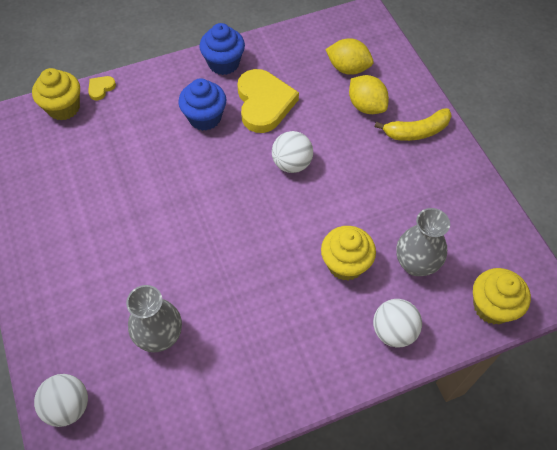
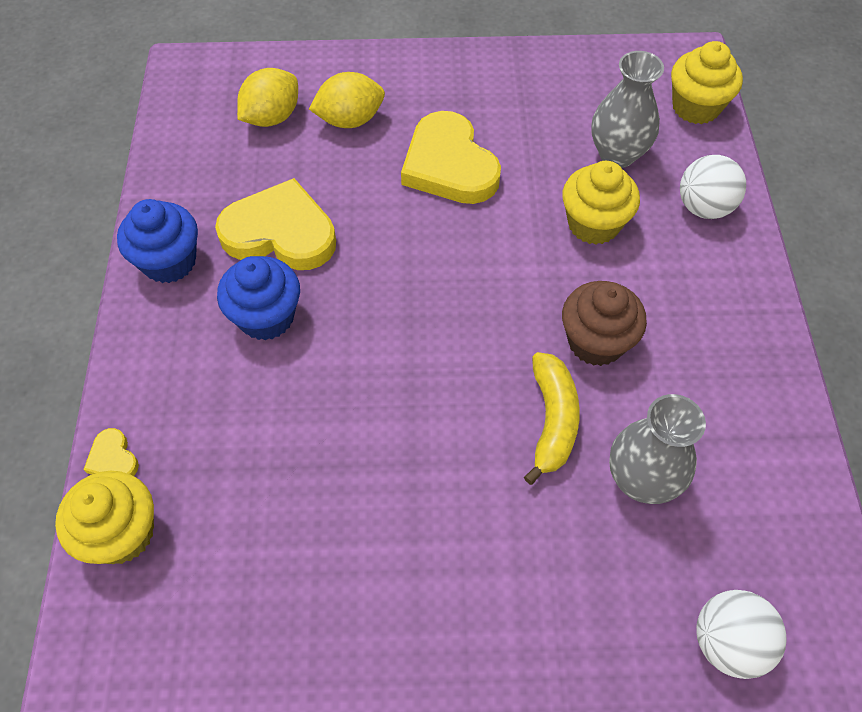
camera: 70 degrees left, 0 degrees up
white ball [272,131,313,173] -> none
yellow banana [374,108,452,141] -> yellow banana moved to [524,352,580,485]
none -> yellow heart [401,111,501,204]
none -> brown cupcake [562,281,647,366]

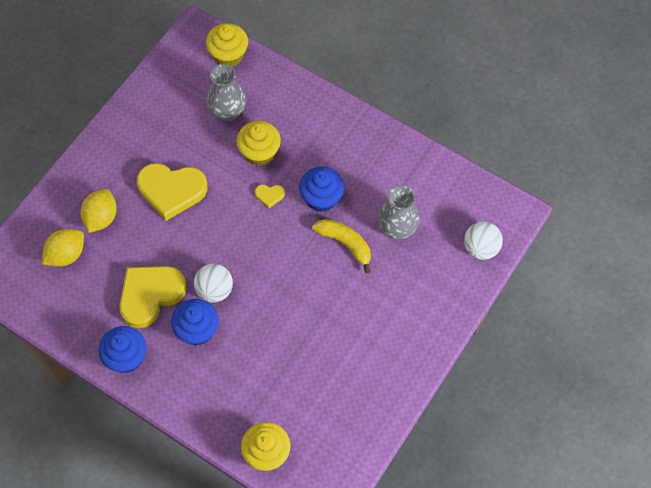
camera: 55 degrees left, 5 degrees up
yellow heart [83,428,139,476] -> yellow heart moved to [255,184,285,208]
yellow lemon [237,68,298,127] -> yellow lemon turned 60 degrees clockwise [42,229,84,267]
brown cupcake [562,281,647,366] -> blue cupcake [299,167,344,212]
white ball [680,155,746,219] -> white ball moved to [194,264,233,303]

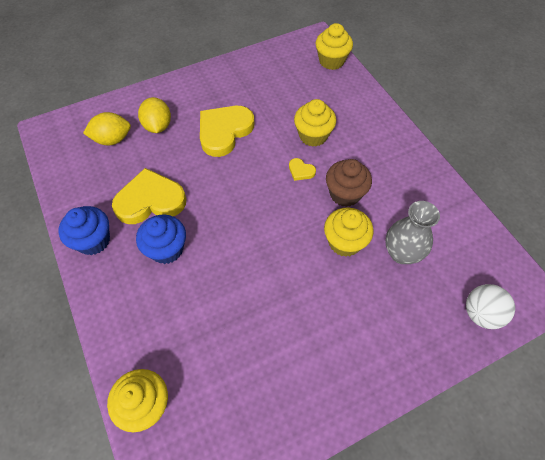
camera: 30 degrees right, 5 degrees down
yellow lemon [81,189,117,233] -> yellow lemon turned 60 degrees counterclockwise [138,97,171,133]
yellow heart [137,163,207,221] -> yellow heart turned 90 degrees clockwise [200,106,254,157]
white ball [194,264,233,303] -> none
grey vase [206,64,246,121] -> none
blue cupcake [299,167,344,212] -> brown cupcake [326,159,372,207]
yellow banana [312,219,371,273] -> yellow cupcake [324,208,373,257]

